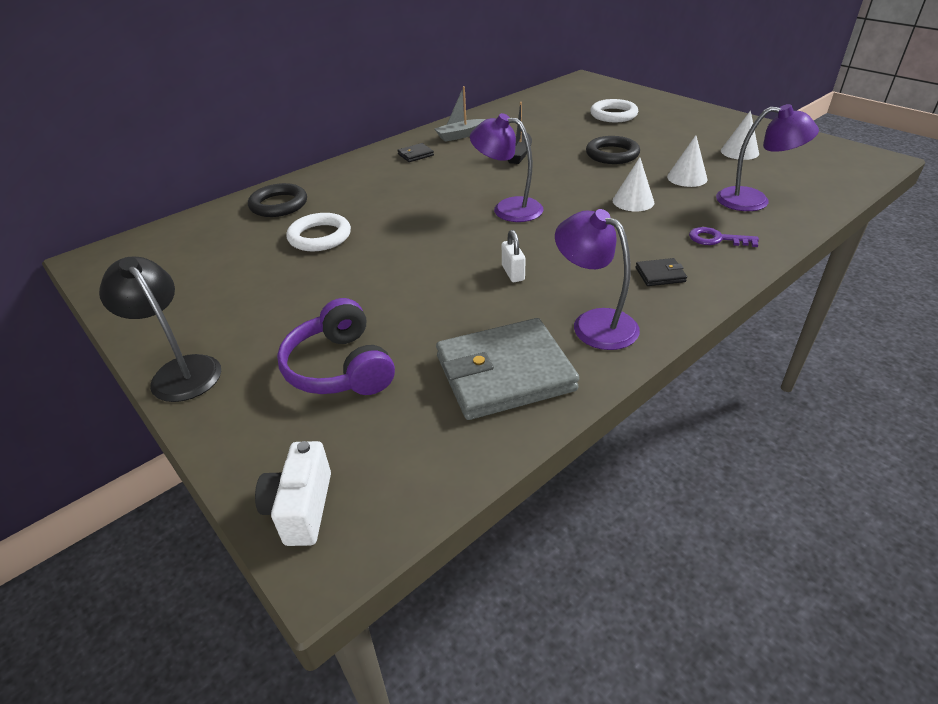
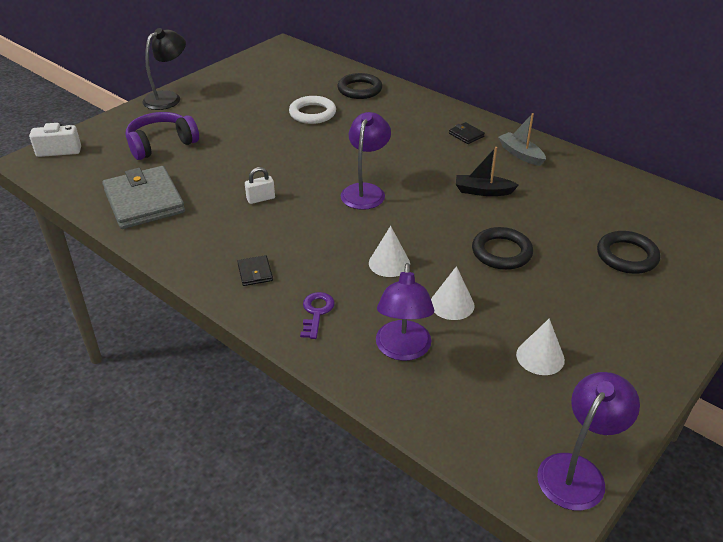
camera: 80 degrees right, 0 degrees up
purple lamp [555,209,640,350] -> purple lamp moved to [537,372,640,511]
white ring [590,99,638,122] -> black ring [597,231,660,274]

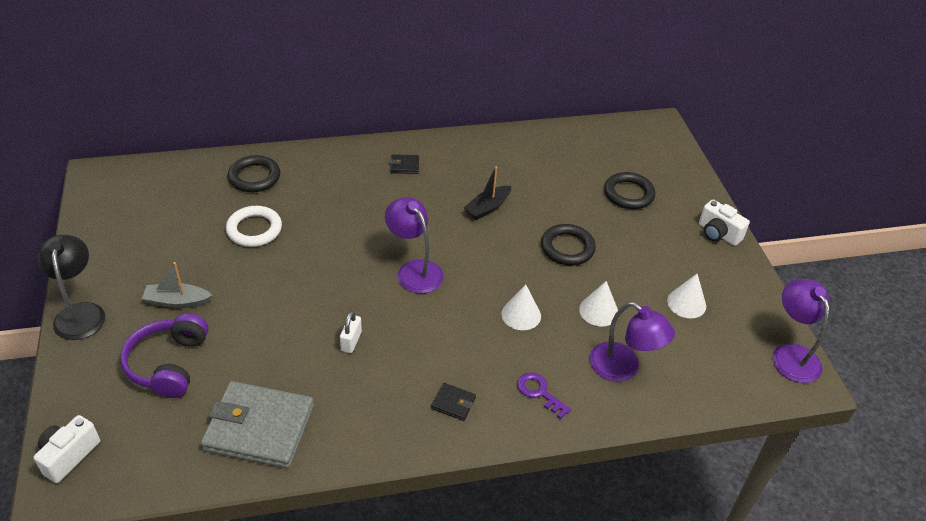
camera: 55 degrees left, 5 degrees up
grey boat [498,113,546,166] -> grey boat moved to [142,262,213,308]
none -> white camera [699,199,750,246]

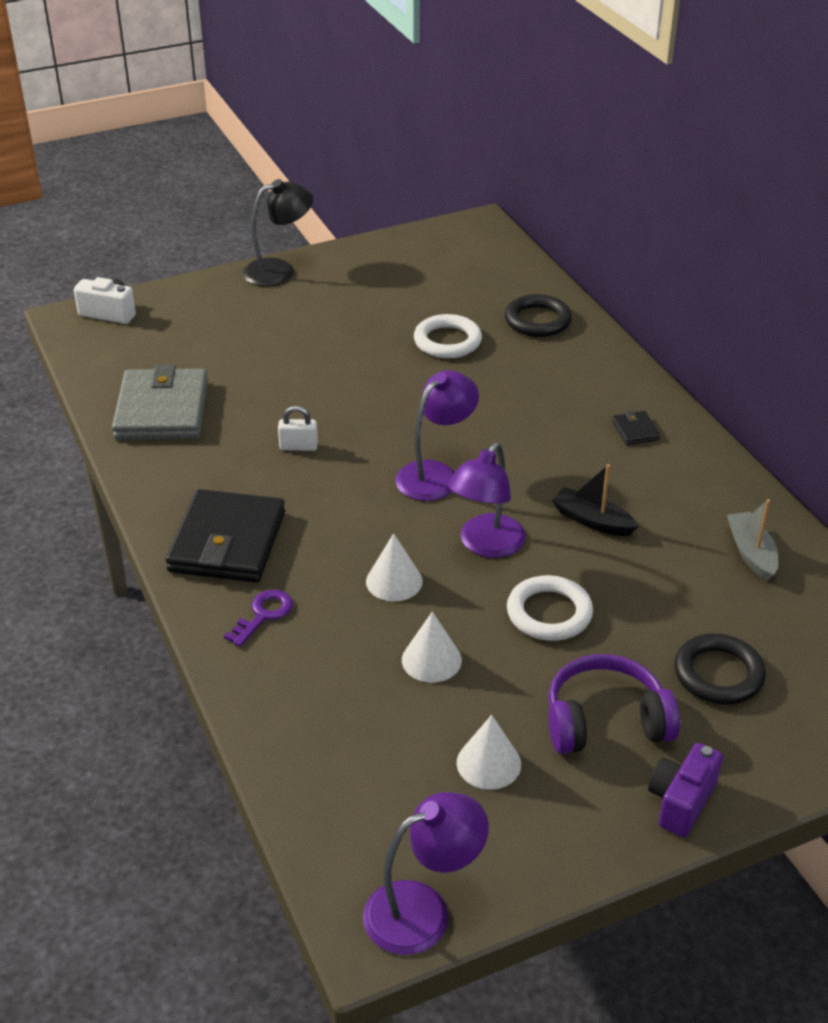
camera: 80 degrees right, 5 degrees down
purple headphones [120,313,208,398] -> purple headphones moved to [548,654,680,754]
grey boat [142,262,213,308] -> grey boat moved to [727,499,779,581]
black wallet [431,383,476,421] -> black wallet [166,489,285,582], size x2.39
black ring [541,224,596,266] -> white ring [507,575,593,641]
purple lamp [589,302,675,381] -> purple lamp moved to [448,442,526,558]
white camera [699,199,750,246] -> purple camera [648,743,723,837]

